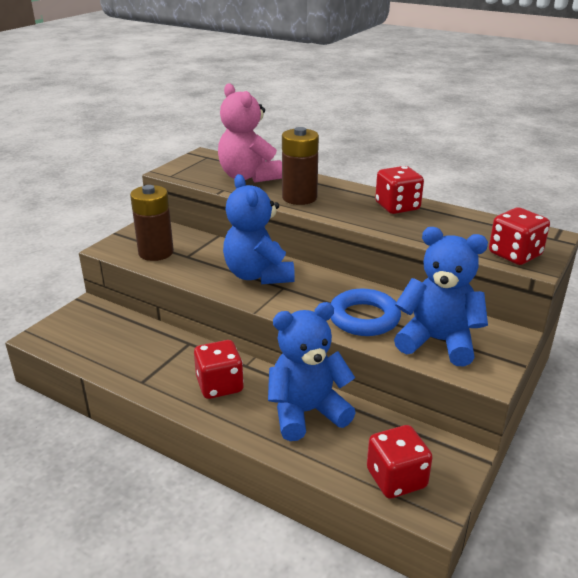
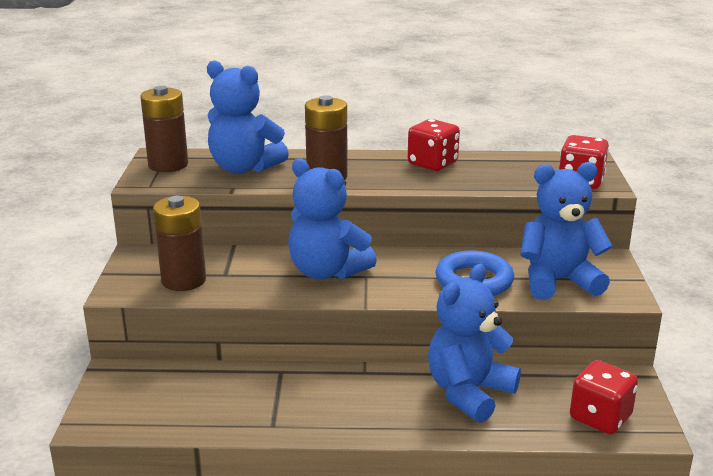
camera: 30 degrees left, 5 degrees down
red dice [194,340,244,399] -> none
pink teddy bear [218,83,282,183] -> blue teddy bear [207,60,289,174]
none -> brown battery [140,86,188,172]

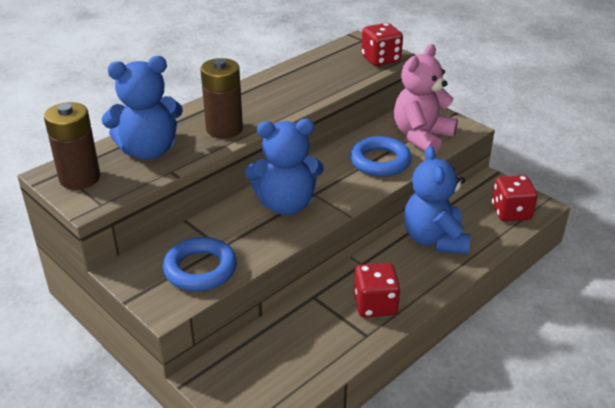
camera: 45 degrees left, 10 degrees up
brown battery [153,196,206,291] -> blue ring [163,237,237,291]
red dice [408,119,460,171] -> red dice moved to [354,263,401,317]
blue teddy bear [520,162,613,300] -> pink teddy bear [394,44,458,153]

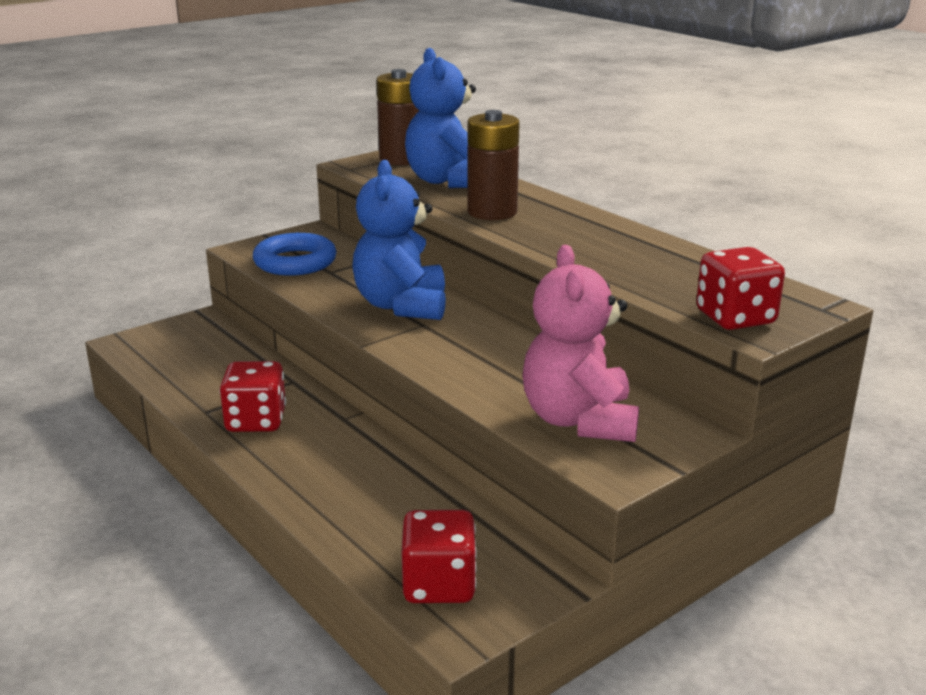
camera: 95 degrees right, 10 degrees down
blue ring [350,136,412,177] -> none
pink teddy bear [394,44,458,153] -> pink teddy bear turned 135 degrees counterclockwise [523,245,639,442]
blue teddy bear [404,146,470,254] -> none

